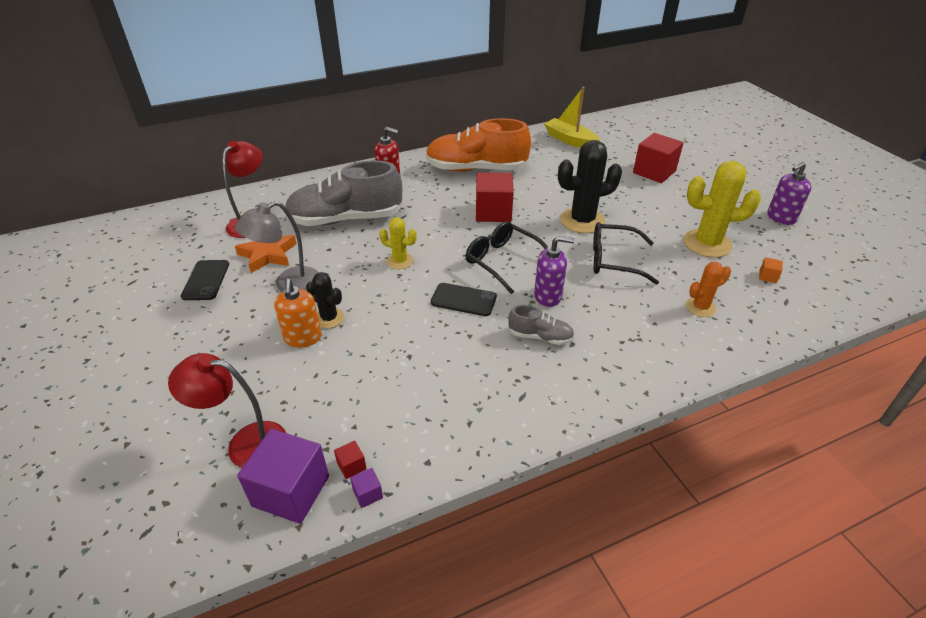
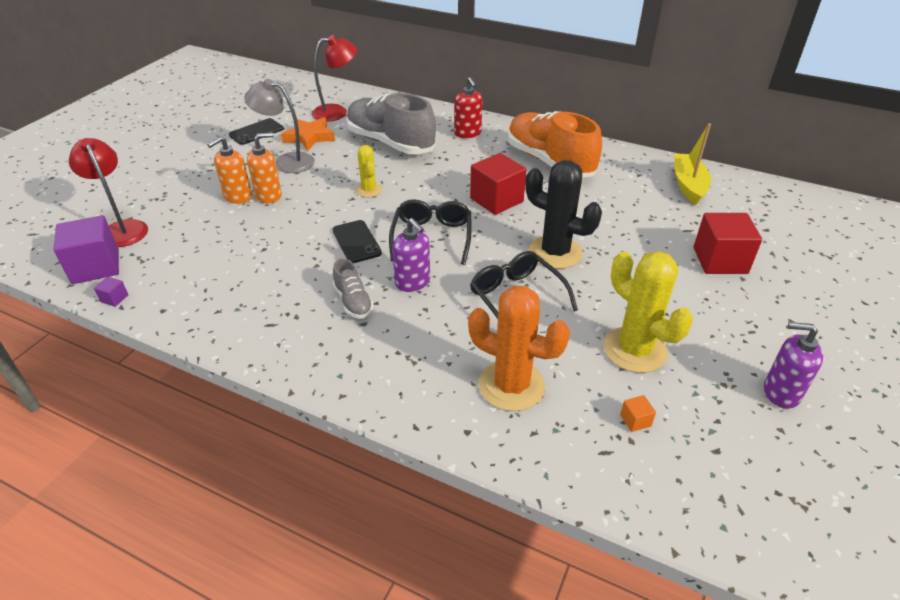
camera: 50 degrees right, 0 degrees up
black cactus [306,272,344,328] -> orange soap dispenser [247,132,282,203]
red cube [334,440,367,479] -> none
orange cactus [686,262,731,317] -> orange cactus [468,285,570,411], size x1.82

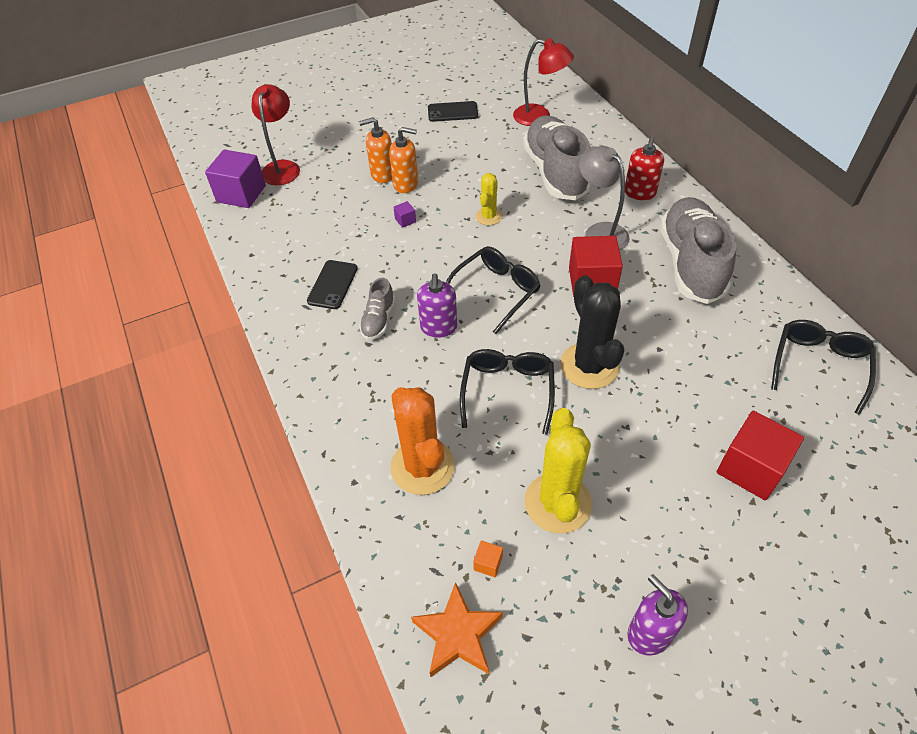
camera: 40 degrees right, 10 degrees up
purple cube [94,277,128,307] -> purple cube moved to [393,201,416,228]
grey lamp [244,79,315,173] -> grey lamp moved to [579,146,629,250]
orange star [281,118,335,151] -> orange star moved to [411,582,503,677]
black phone [333,220,382,263] -> black phone moved to [307,260,358,309]
orange shoe [508,111,602,178] -> grey shoe [660,197,736,304]
yellow boat [674,123,711,205] -> black glasses [771,320,876,415]

